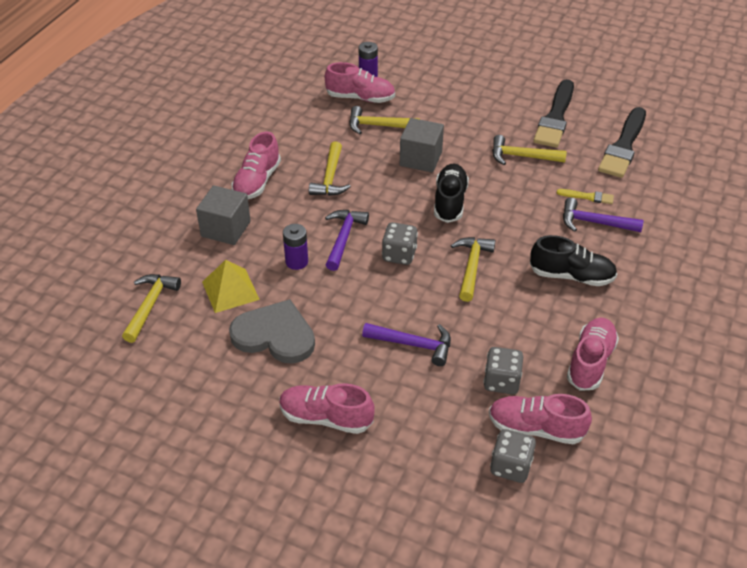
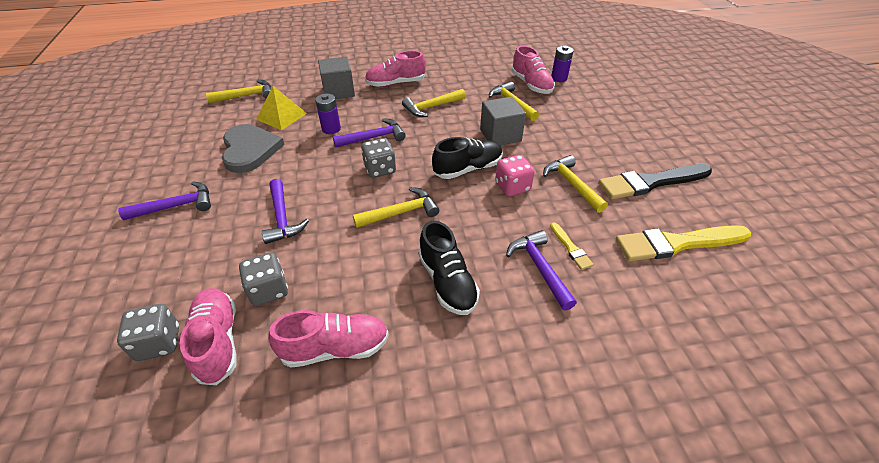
camera: 55 degrees right, 0 degrees up
pink shoe [279,383,374,434] -> purple hammer [118,181,211,220]
black brush [598,107,646,178] -> yellow brush [616,225,751,261]
none -> pink dice [495,155,535,197]

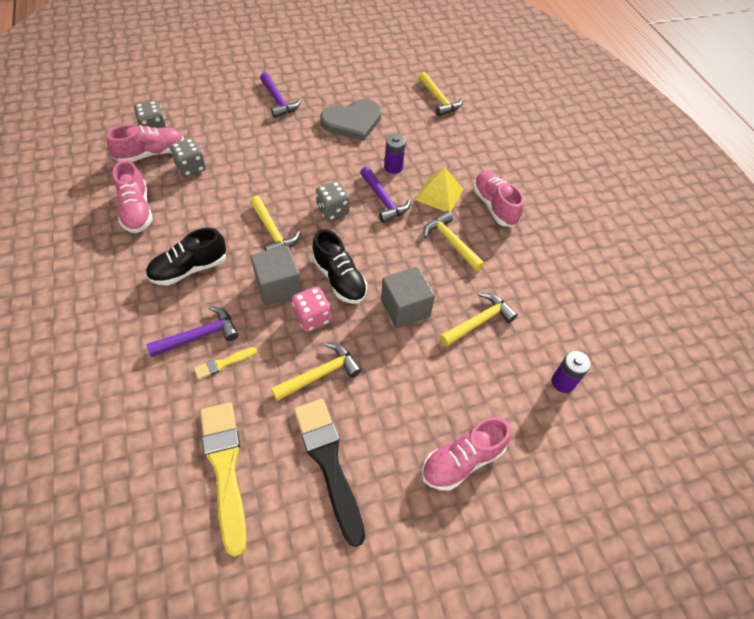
camera: 80 degrees right, 10 degrees up
yellow pyramid [256,86,307,130] -> yellow pyramid moved to [415,167,463,212]
purple hammer [262,179,309,244] -> none
grey cube [318,57,355,99] -> grey cube moved to [251,245,301,306]
pink shoe [511,46,555,94] -> pink shoe moved to [422,417,511,491]

